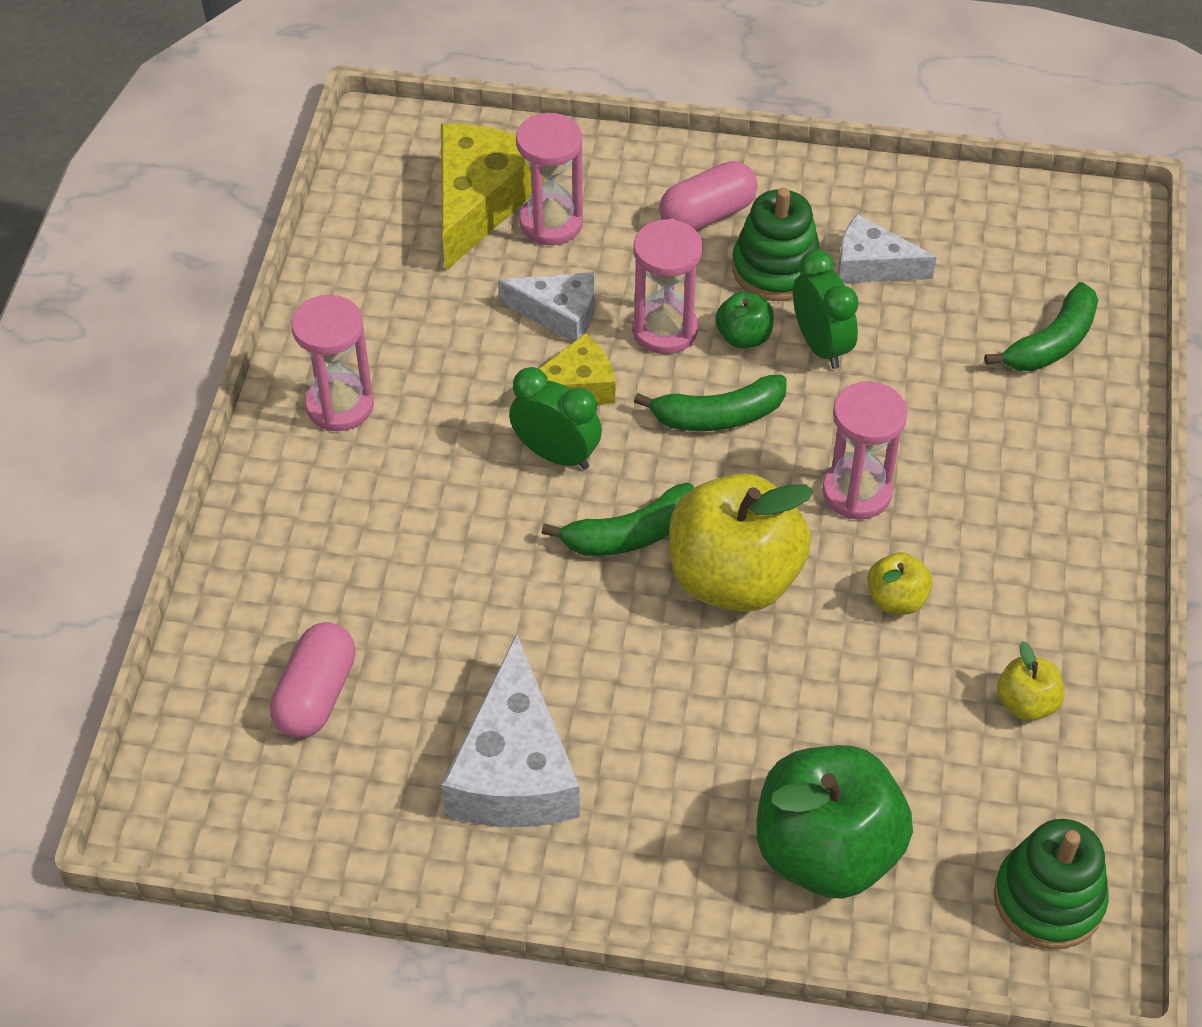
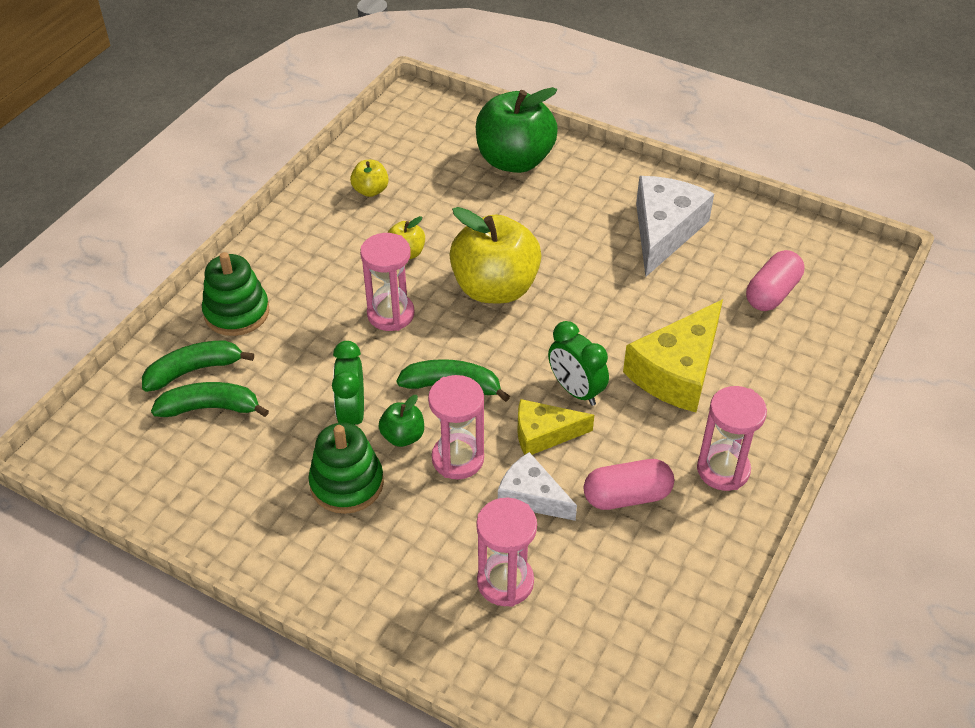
camera: 160 degrees left, 5 degrees down
yellow cheese [441,124,545,272] -> yellow cheese moved to [623,299,723,412]
green banana [542,483,694,556] -> green banana moved to [151,382,269,417]
pink capsule [659,161,758,231] -> pink capsule moved to [584,459,674,510]
white cheese [838,214,937,283] -> none
green stacking toy [994,819,1109,949] -> green stacking toy moved to [202,252,269,336]

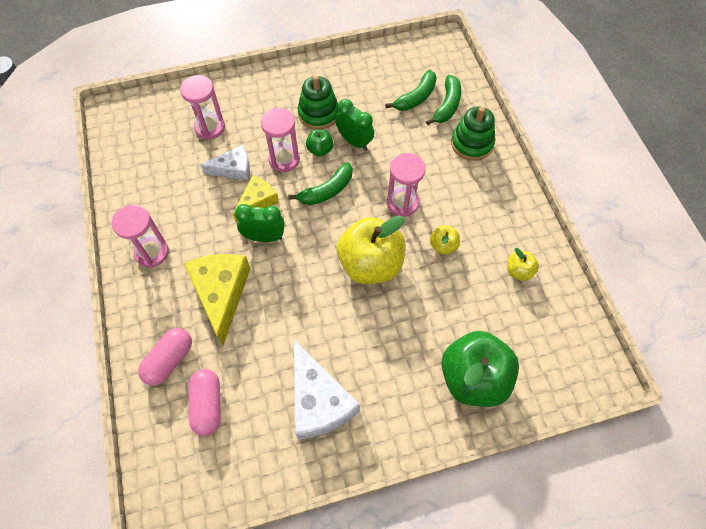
camera: 135 degrees right, 15 degrees up
pink capsule [584,459,674,510] -> pink capsule moved to [138,328,192,386]

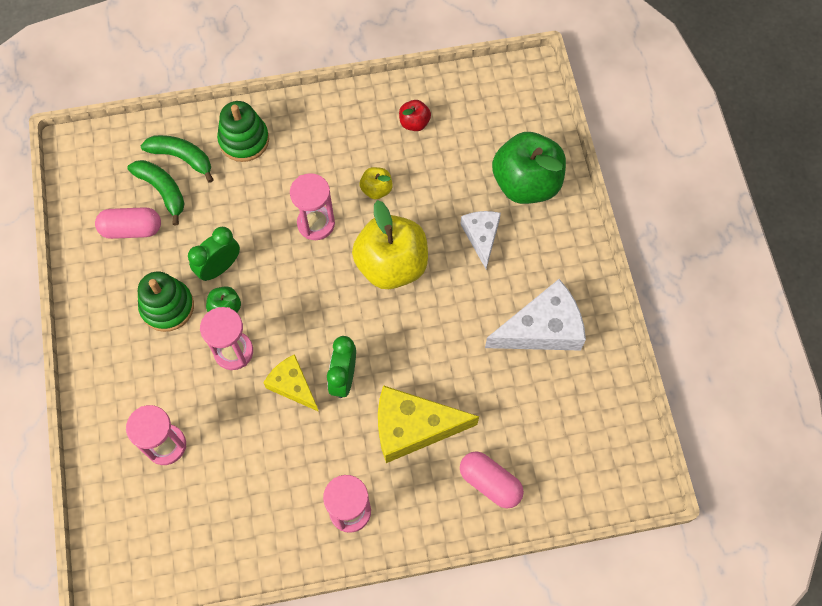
camera: 85 degrees left, 5 degrees up
pink capsule [189,369,221,436] -> pink capsule moved to [95,207,161,239]
white cheese [200,145,250,181] -> white cheese moved to [460,211,501,269]
green banana [288,162,352,205] -> none
yellow apple [507,248,539,281] -> red apple [399,100,431,131]

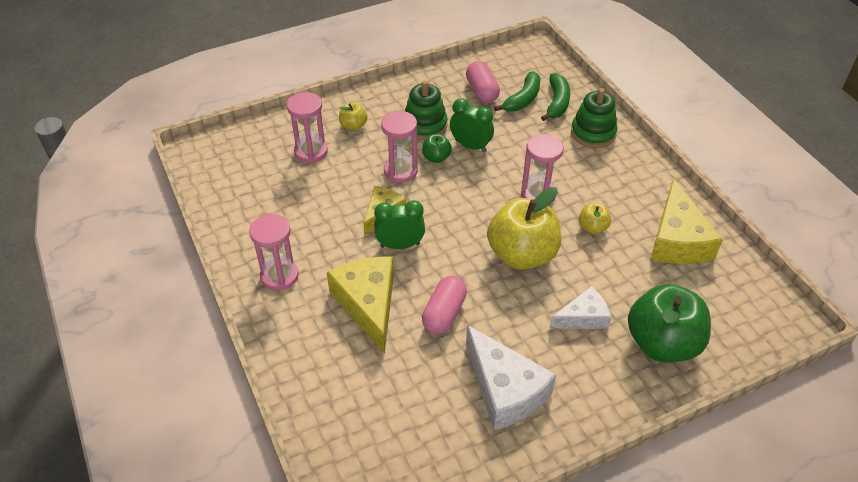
camera: 75 degrees right, 20 degrees down
red apple [399,100,431,131] -> yellow cheese [650,178,723,264]
pink capsule [460,451,524,508] -> pink capsule moved to [422,276,467,334]
none -> yellow apple [339,103,367,131]

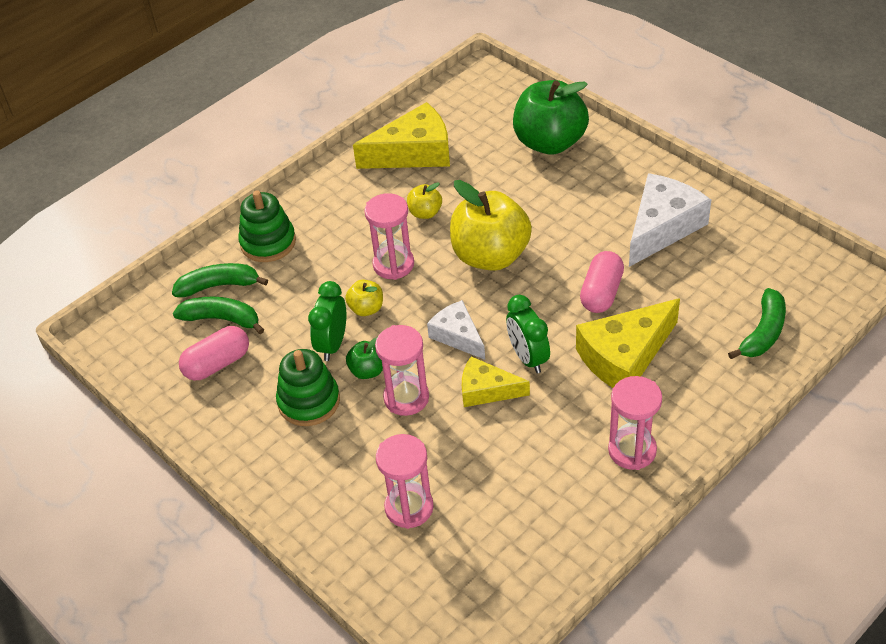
camera: 105 degrees left, 0 degrees up
yellow apple [339,103,367,131] -> yellow apple moved to [345,280,383,316]
pink capsule [422,276,467,334] -> pink capsule turned 75 degrees counterclockwise [580,251,624,313]
white cheese [550,286,611,329] -> white cheese moved to [427,300,485,360]
none -> green banana [728,288,786,359]

